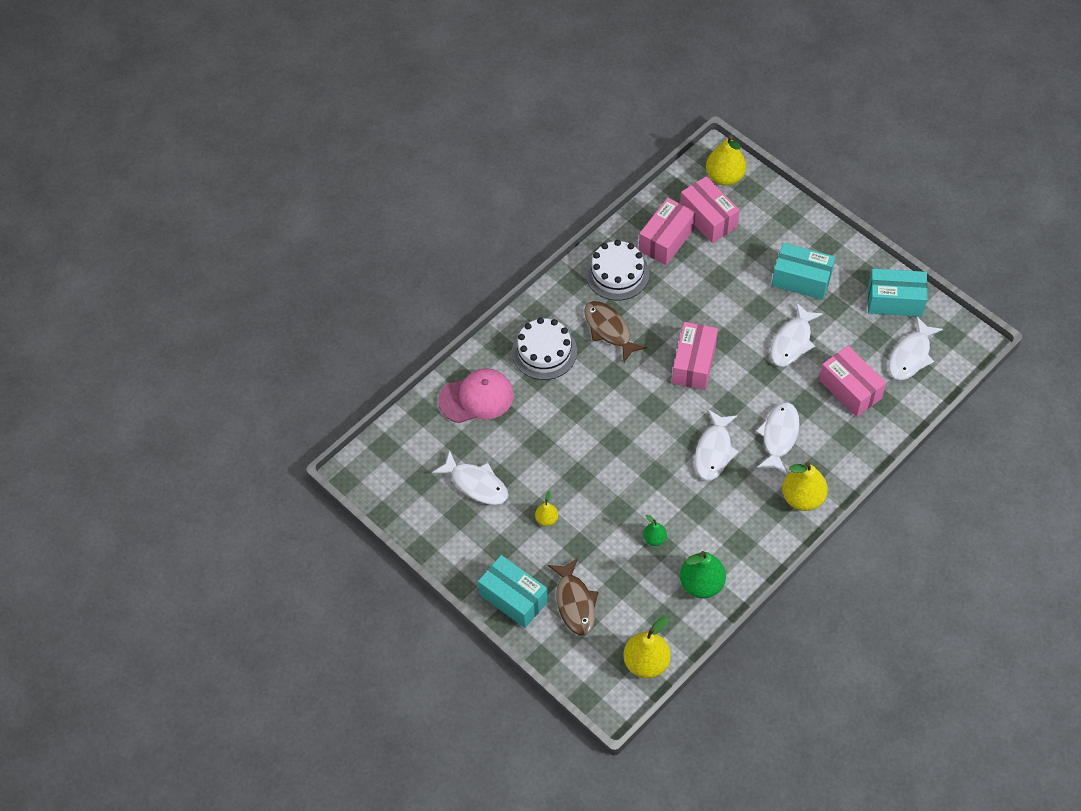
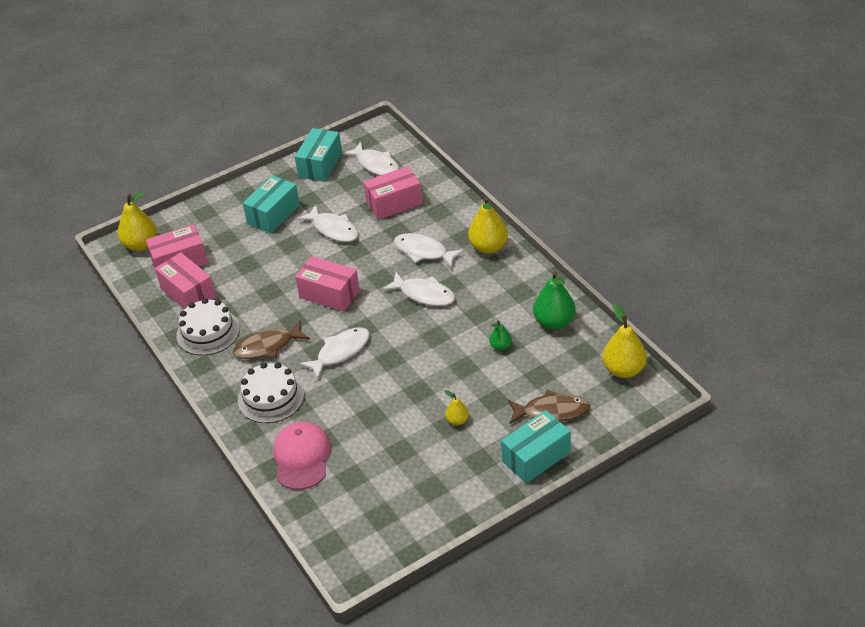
camera: 75 degrees left, 15 degrees down
white fish [432,451,509,505] -> white fish moved to [299,327,370,379]

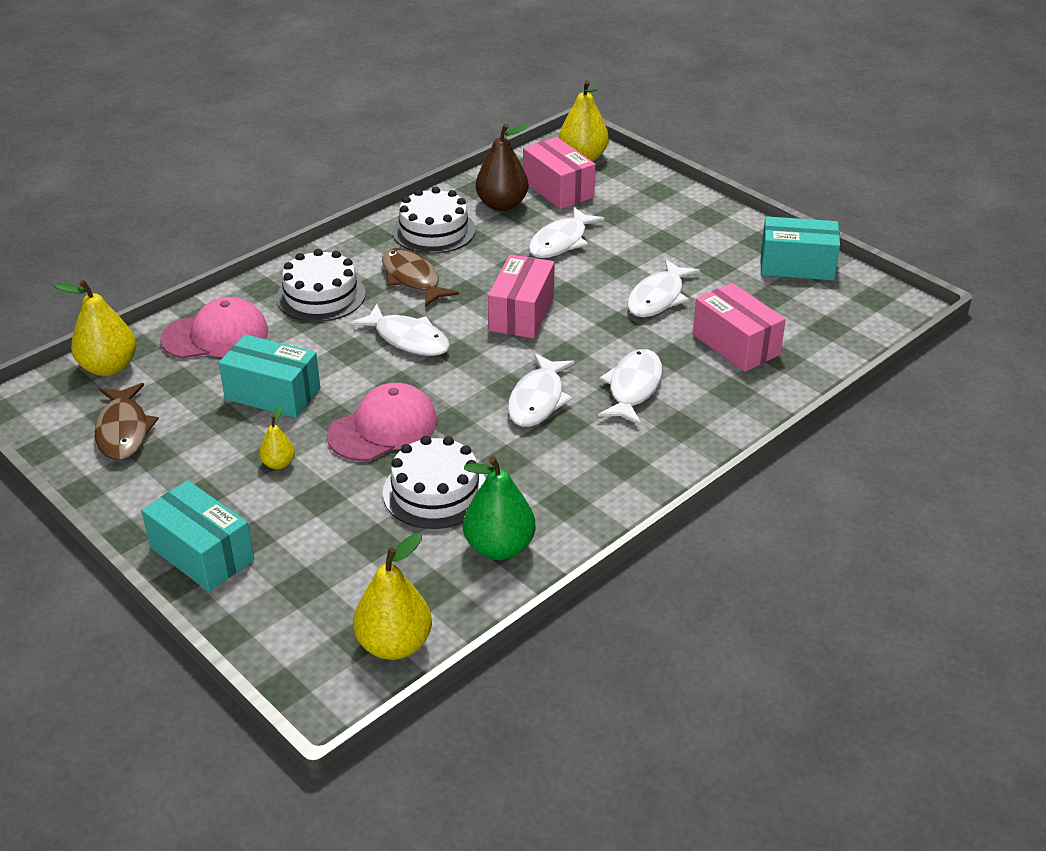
camera: 75 degrees right, 5 degrees down
pink box [155,252,216,309] -> brown pear [476,124,529,211]
turquoise box [243,175,300,233] -> turquoise box moved to [219,334,320,418]
white fish [342,141,399,176] -> white fish moved to [529,207,605,258]
yellow pear [468,197,508,253] -> yellow pear moved to [53,280,136,376]
green pear [490,321,512,351] -> white cake [383,436,486,529]
brown fish [508,390,590,424] -> brown fish moved to [95,383,159,461]
none -> pink cap [327,383,437,461]

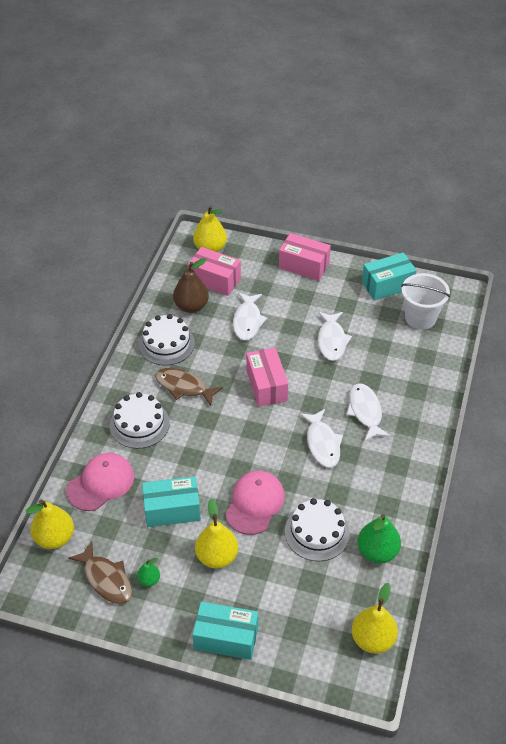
camera: 30 degrees left, 10 degrees up
yellow pear [259,407,295,469] -> yellow pear [195,499,238,569], size x1.92
white fish [350,304,450,356] -> none
pink box [693,283,786,372] -> pink box moved to [279,233,331,281]
none -> green pear [137,558,160,586]
none -> white bucket [401,273,450,330]

